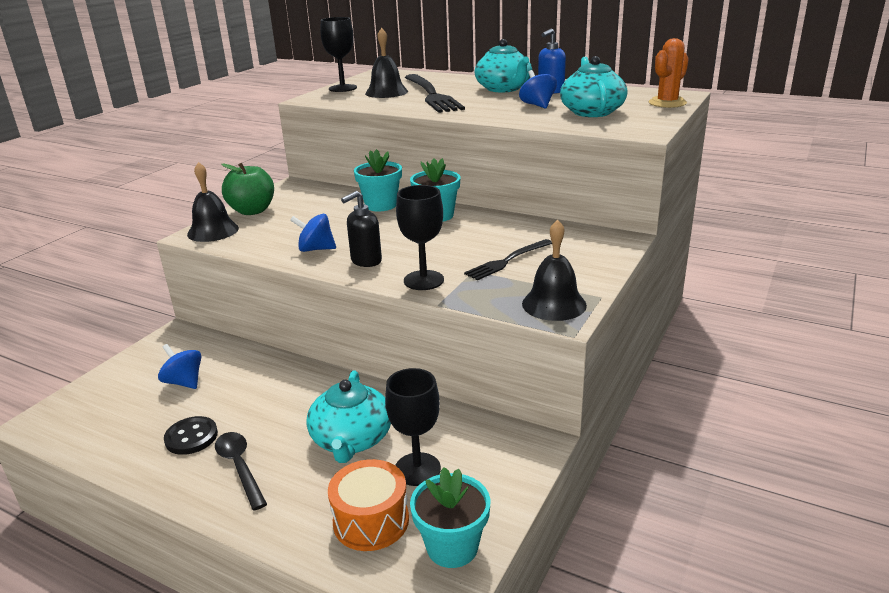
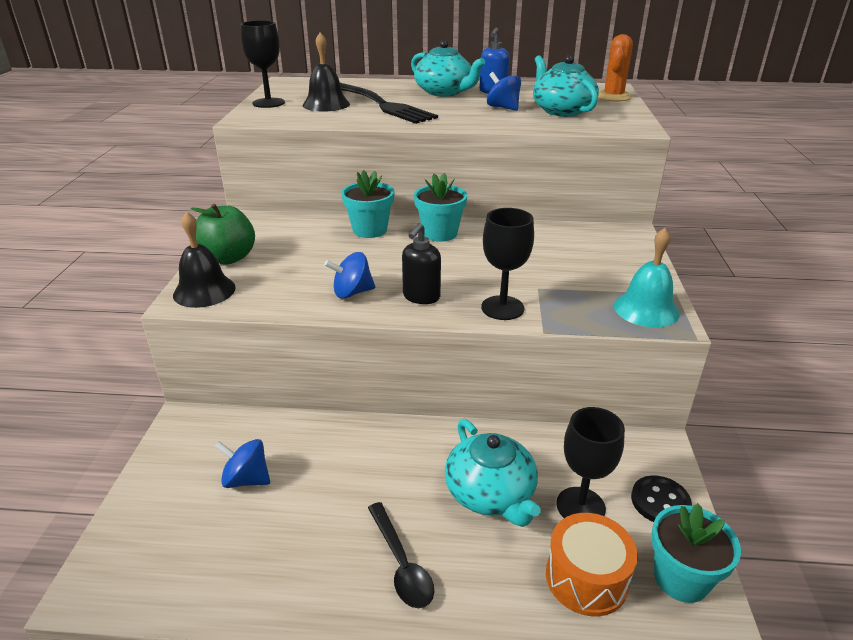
camera: 25 degrees left, 5 degrees up
black button [164,416,218,455] -> black button moved to [631,475,692,522]
black spoon [215,432,267,511] -> black spoon turned 150 degrees counterclockwise [368,502,434,608]
black fork [464,239,552,280] -> none
black bell [522,220,587,321] -> turquoise bell [614,228,679,328]

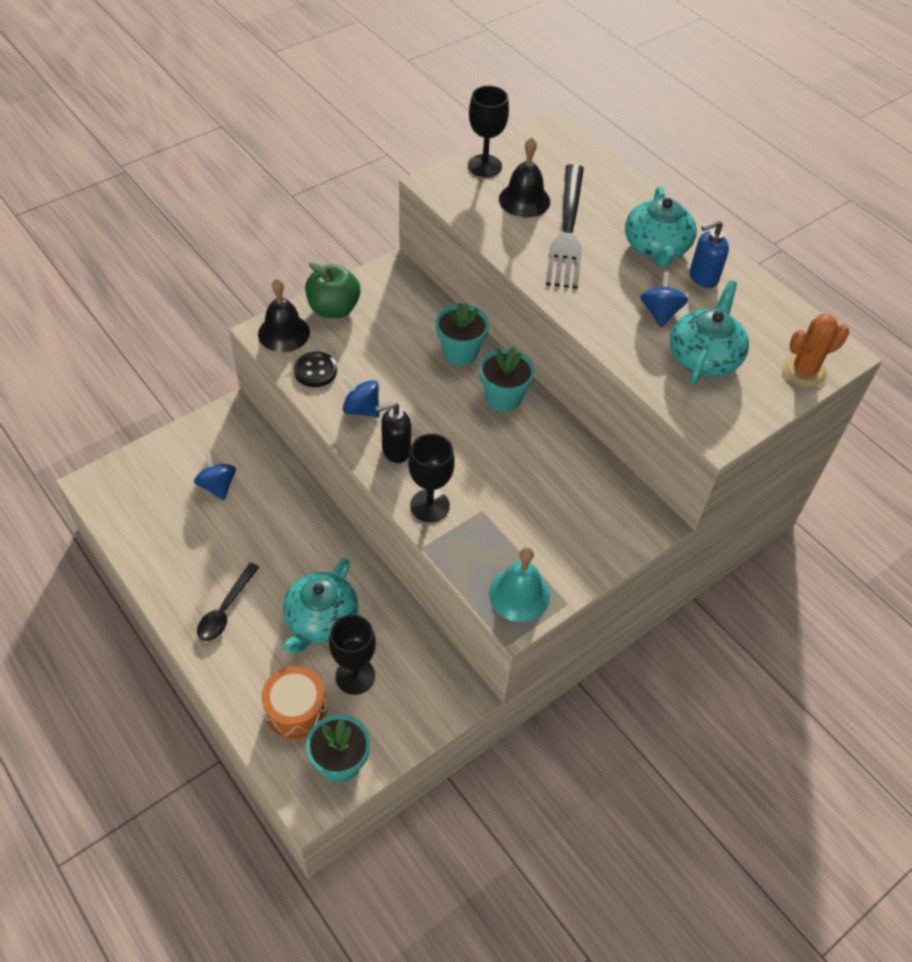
camera: 45 degrees right, 20 degrees up
black button [631,475,692,522] -> black button moved to [294,352,337,387]

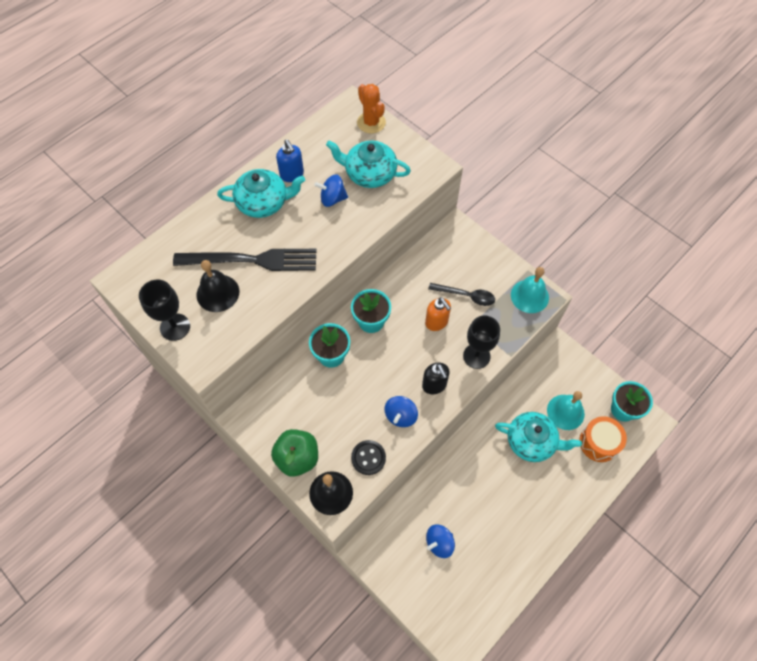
camera: 95 degrees left, 10 degrees up
black spoon [197,563,259,641] -> black spoon moved to [428,283,495,306]
black goblet [329,615,376,695] -> turquoise bell [547,391,585,430]
none -> orange soap dispenser [425,297,451,331]

